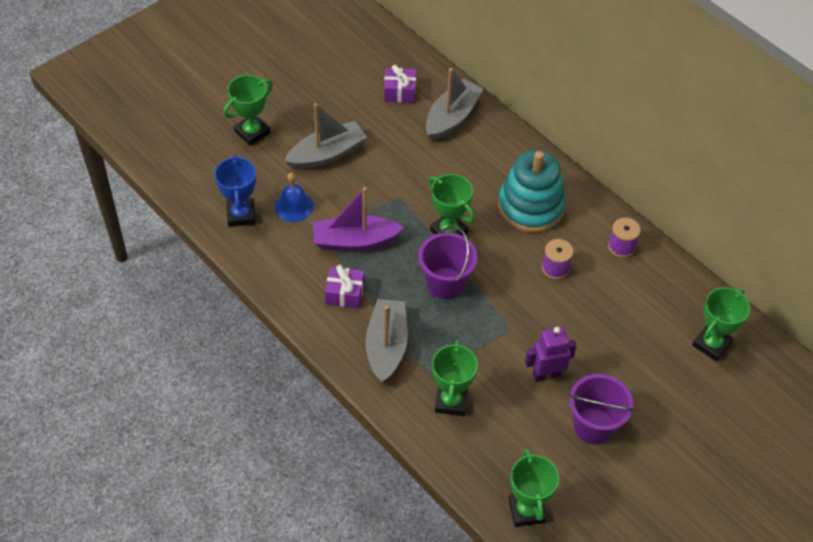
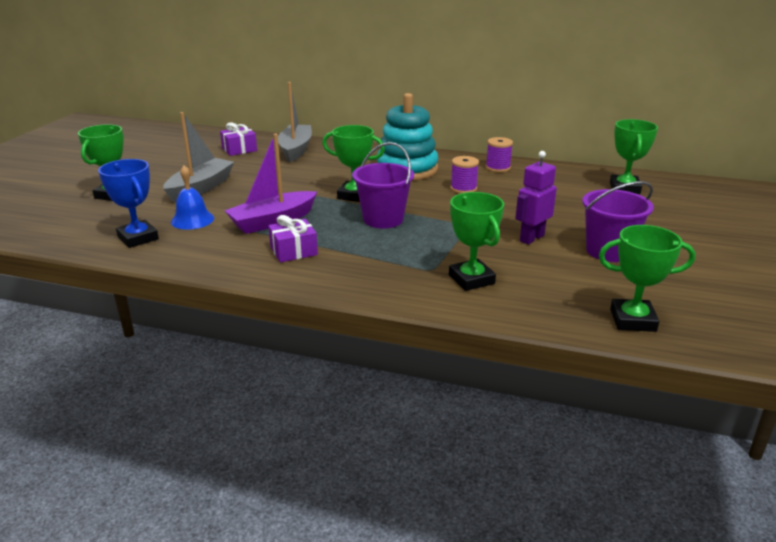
camera: 30 degrees left, 25 degrees down
grey boat [366,299,408,383] -> none
green trophy [509,448,559,527] -> green trophy turned 45 degrees counterclockwise [599,225,696,332]

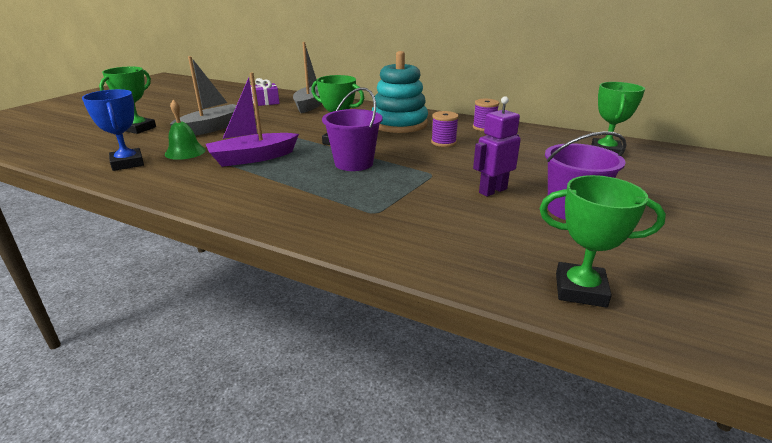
camera: 10 degrees right, 0 degrees up
blue bell [171,165,214,230] -> green bell [165,100,206,160]
purple gift [268,215,318,262] -> none
green trophy [449,192,504,291] -> none

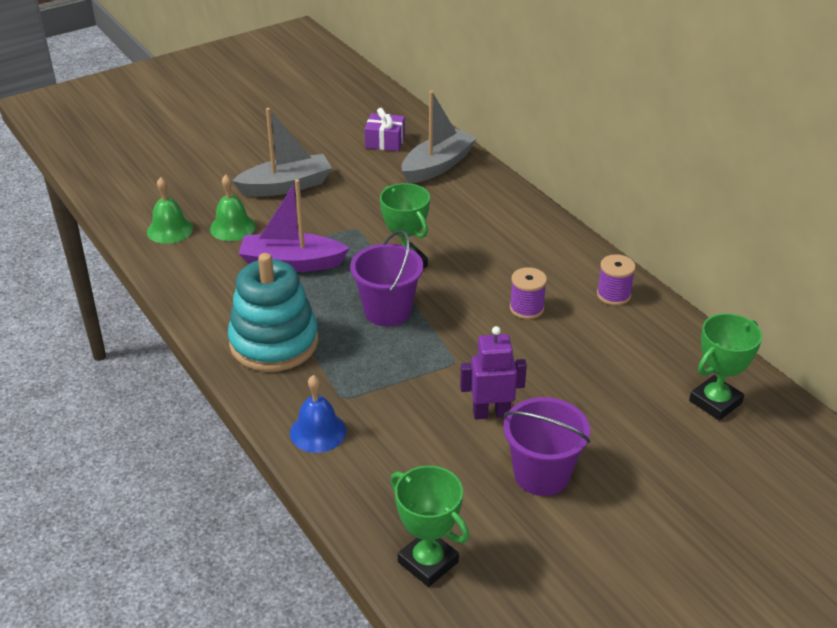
camera: 30 degrees right, 10 degrees up
blue trophy [82,89,144,171] -> green bell [147,177,193,244]
green trophy [99,66,156,134] -> none
turquoise stacking toy [372,51,428,133] -> turquoise stacking toy moved to [228,253,318,372]
none -> blue bell [290,375,346,453]

